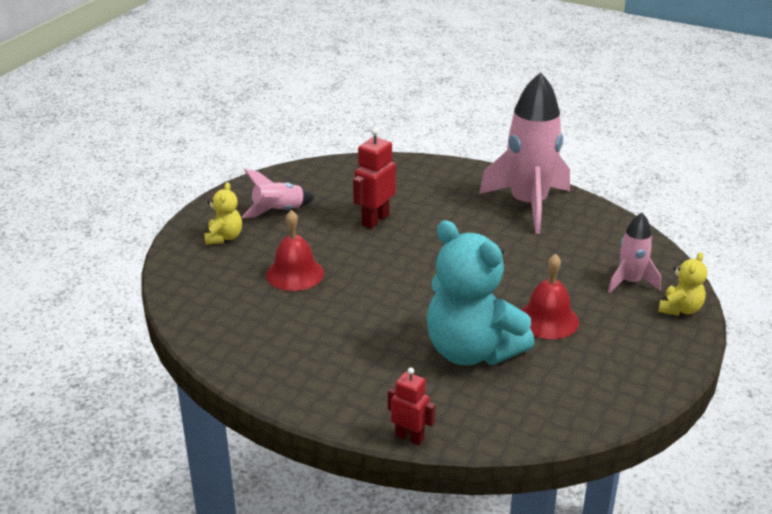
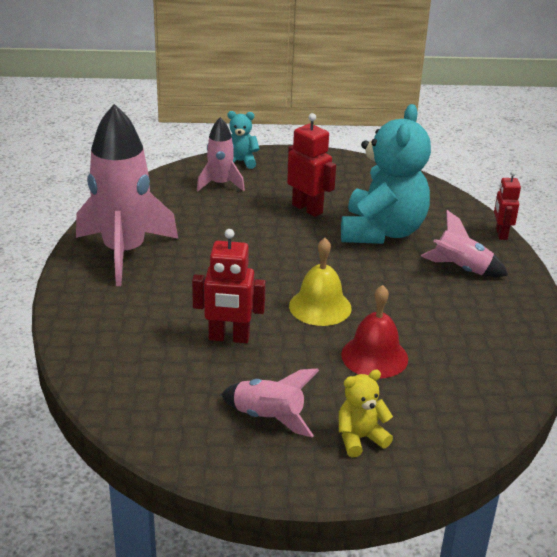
camera: 120 degrees left, 0 degrees up
red bell [521,254,579,339] -> red robot [287,113,336,217]
yellow teddy bear [658,252,707,316] -> turquoise teddy bear [228,111,260,169]
none -> yellow bell [289,238,352,326]
none -> pink rocket [421,210,508,277]

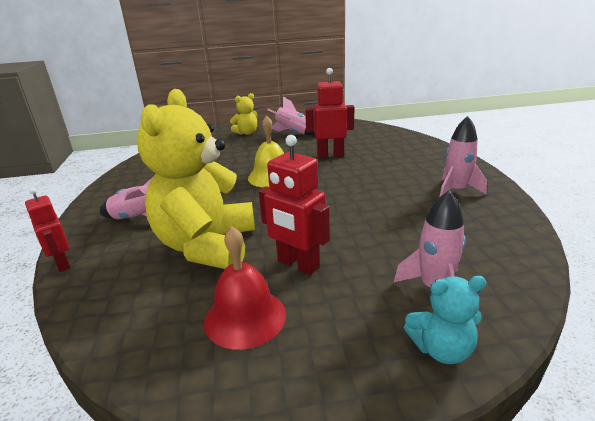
camera: 175 degrees right, 5 degrees down
pink rocket [76,104,178,286] -> pink rocket [439,116,487,197], size x0.51
turquoise teddy bear [341,104,431,244] -> yellow teddy bear [137,89,255,269]
red bell [341,285,408,378] -> red bell moved to [204,226,286,350]
red robot [494,171,521,240] -> red robot turned 150 degrees clockwise [25,187,71,272]

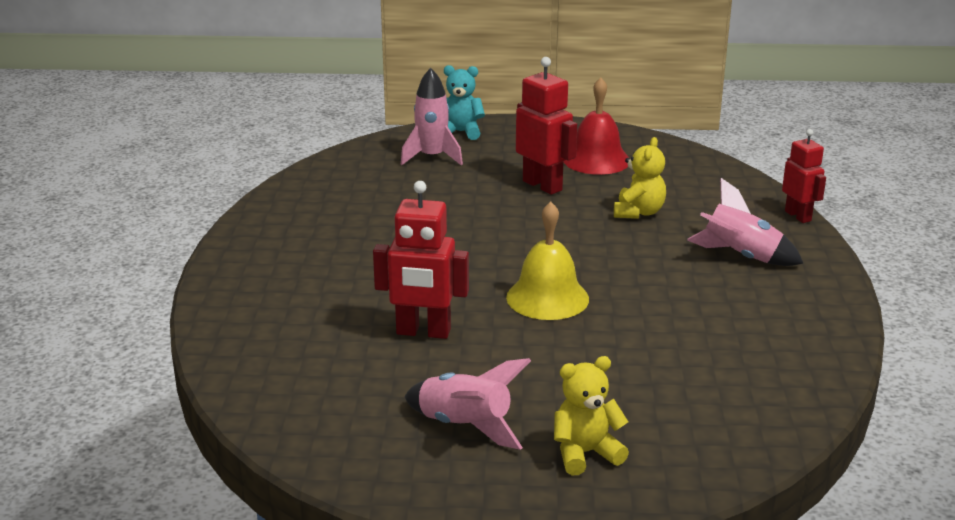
camera: 170 degrees left, 0 degrees up
yellow teddy bear [137,89,255,269] -> yellow teddy bear [614,137,666,219], size x0.45
pink rocket [439,116,487,197] -> none

